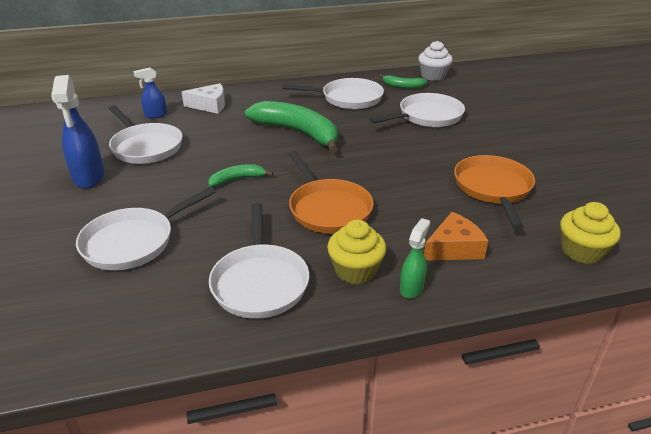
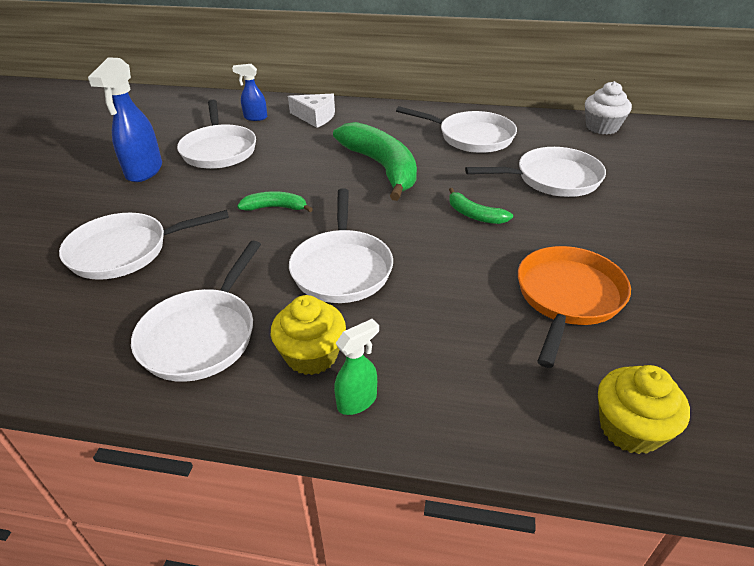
camera: 25 degrees right, 5 degrees up
orange pan [288,151,374,234] -> white pan [289,188,393,303]
green banana [379,75,427,89] -> green banana moved to [449,188,513,224]
orange cheese [424,212,488,260] -> none

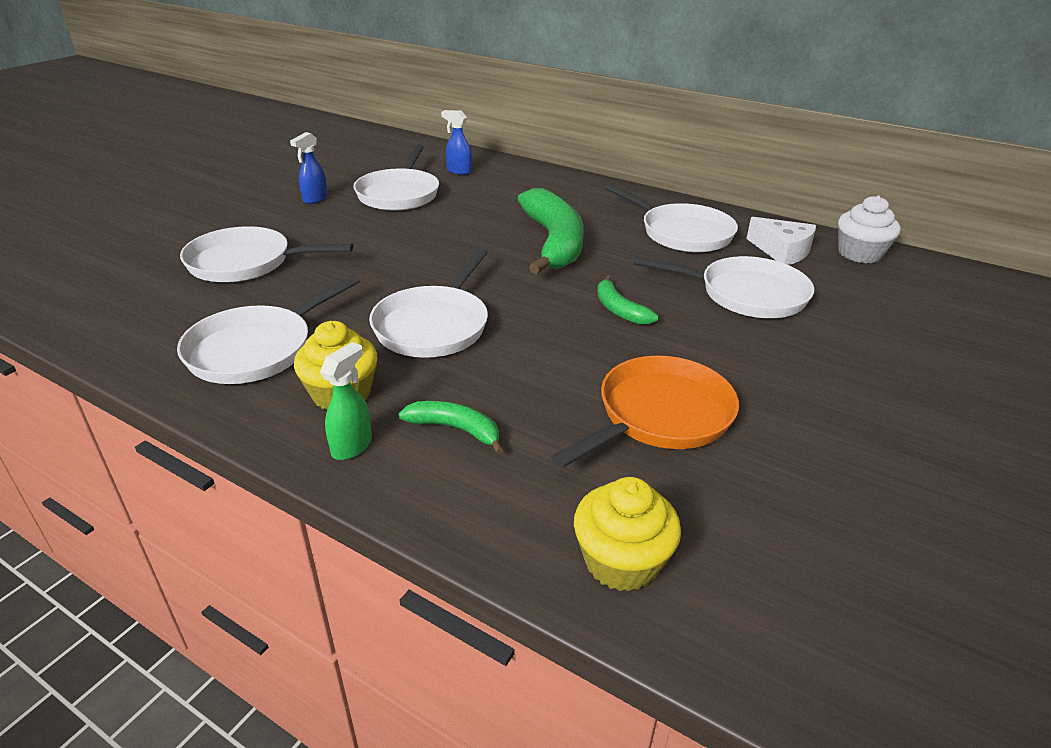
camera: 20 degrees right, 5 degrees down
blue spray bottle [88,57,162,182] -> blue spray bottle [290,132,328,204], size x0.56
green banana [237,191,313,212] -> green banana moved to [398,401,504,454]
white cheese [288,94,335,128] -> white cheese moved to [746,217,816,265]
green spray bottle [334,319,379,415] -> green spray bottle turned 45 degrees counterclockwise [320,342,372,460]

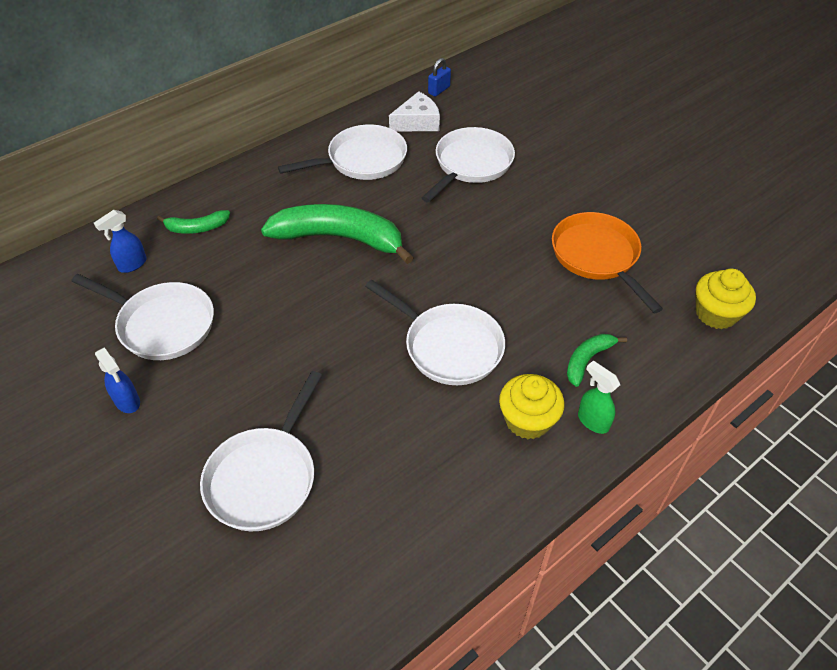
camera: 70 degrees left, 15 degrees up
white pan [177,275,360,384] -> none
green banana [597,275,658,325] -> green banana moved to [157,210,230,234]
white cupcake [838,196,901,263] -> blue padlock [428,58,451,97]

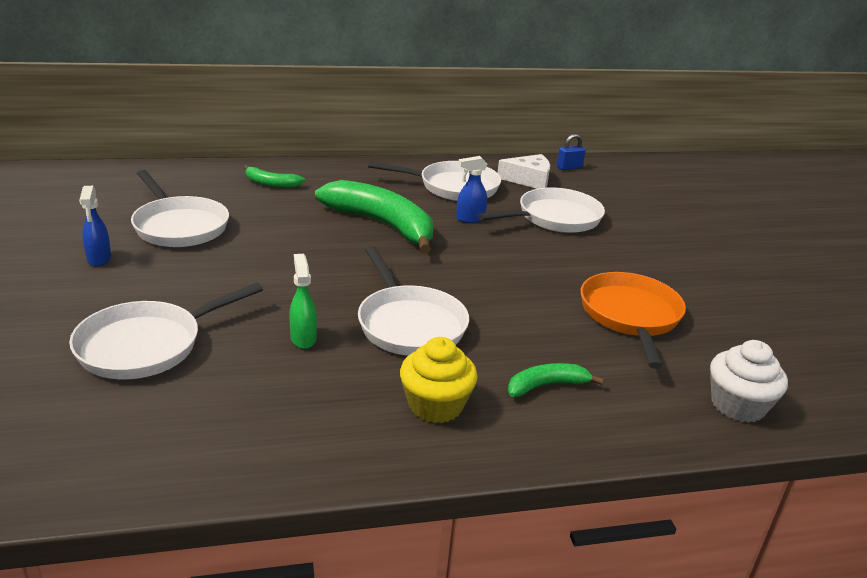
camera: 25 degrees right, 20 degrees down
blue spray bottle [94,210,147,273] -> blue spray bottle moved to [456,156,488,223]
green spray bottle [578,361,620,434] -> green spray bottle moved to [289,254,317,349]
yellow cupcake [695,269,756,329] -> white cupcake [710,340,788,423]

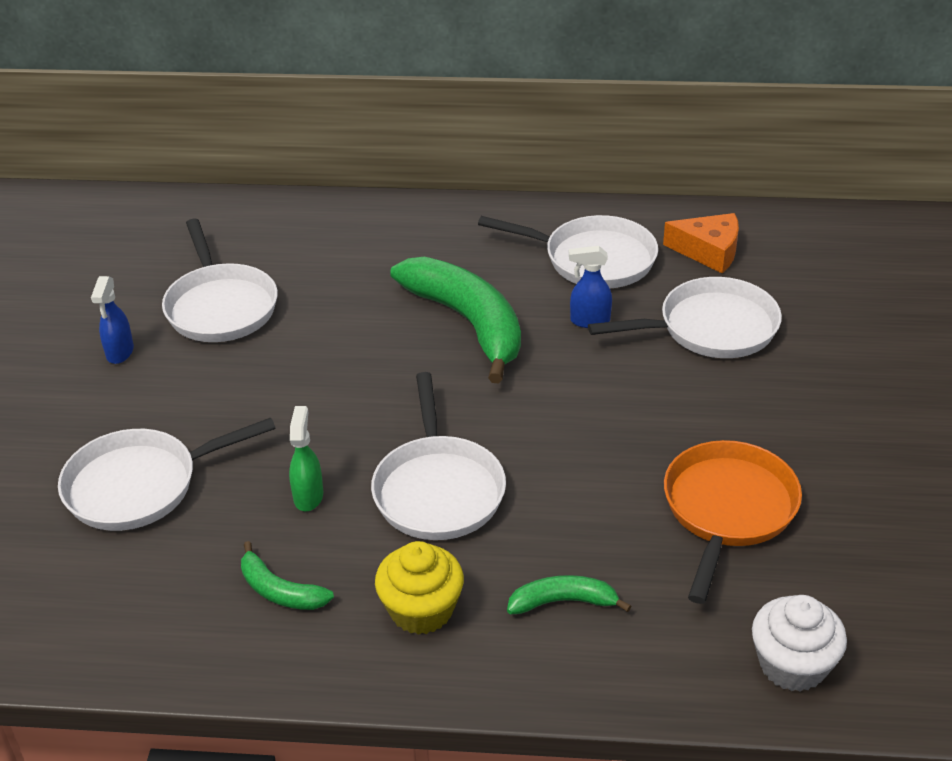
camera: 20 degrees right, 10 degrees up
green banana [244,165,305,188] -> green banana moved to [241,541,334,610]
white cheese [497,154,550,189] -> orange cheese [663,213,739,273]
blue padlock [557,134,586,170] -> none

